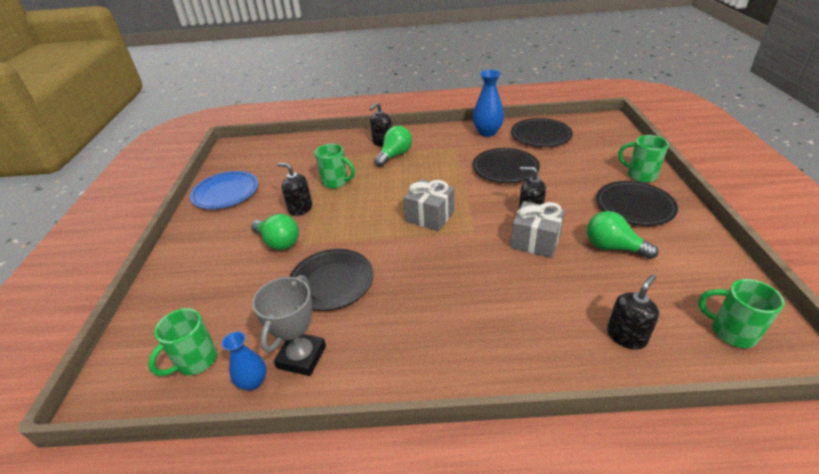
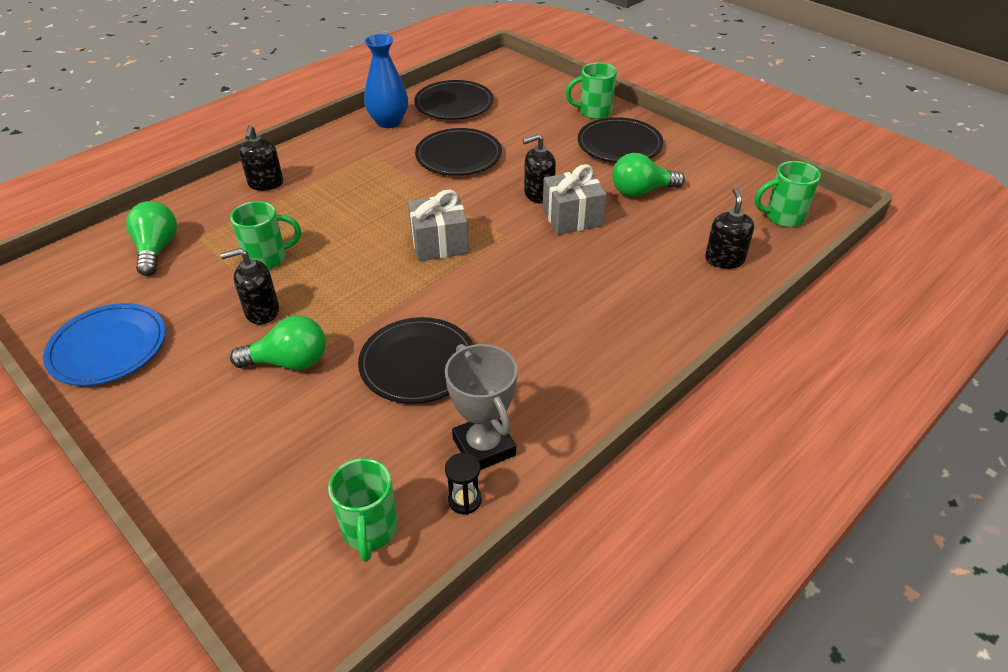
camera: 45 degrees left, 5 degrees up
blue vase [222,331,267,390] -> black hourglass [445,453,482,515]
green light bulb [374,126,412,167] -> green light bulb moved to [126,201,177,276]

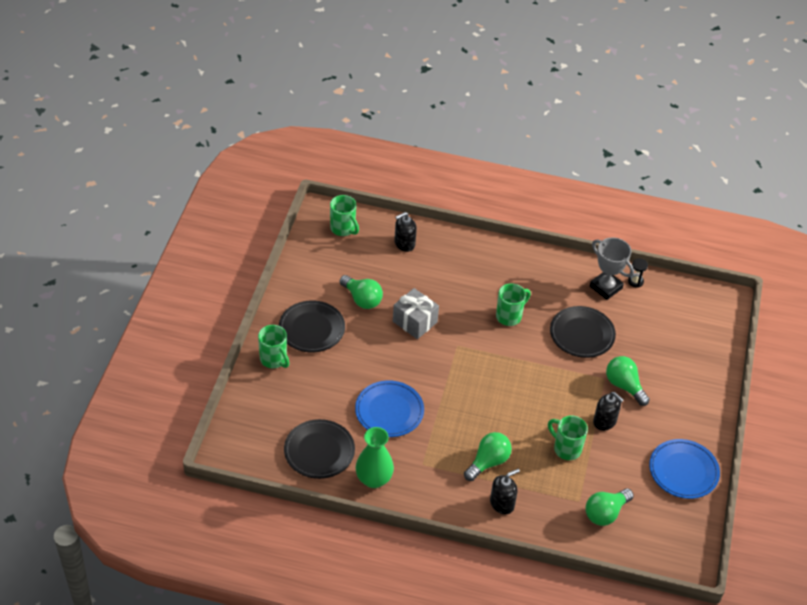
camera: 125 degrees left, 5 degrees up
green mug [328,458,398,562] -> green mug moved to [496,283,531,326]
blue vase [364,34,408,128] -> green vase [356,427,394,488]
grey gift [408,189,469,261] -> none
black plate [415,128,502,176] -> blue plate [355,380,424,437]
grey trophy [445,344,518,470] -> grey trophy turned 75 degrees counterclockwise [590,237,634,300]
black soap dispenser [523,134,556,204] -> none
none -> green light bulb [464,432,512,481]

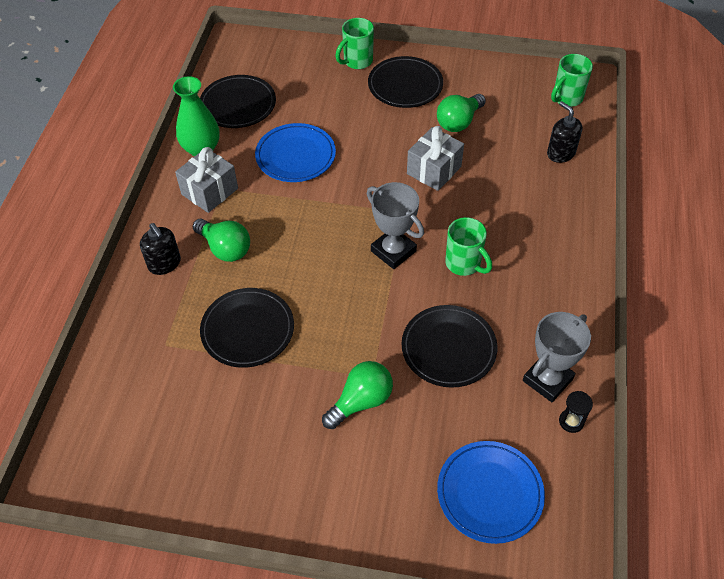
camera: 90 degrees right, 5 degrees up
green mug [548,415,588,460] -> black plate [200,288,294,368]
green light bulb [585,488,634,526] -> none
black soap dispenser [593,392,624,431] -> none
blue plate [649,439,720,499] -> blue plate moved to [437,441,545,544]
none -> grey gift [175,147,238,213]
none -> grey trophy [367,182,424,269]

